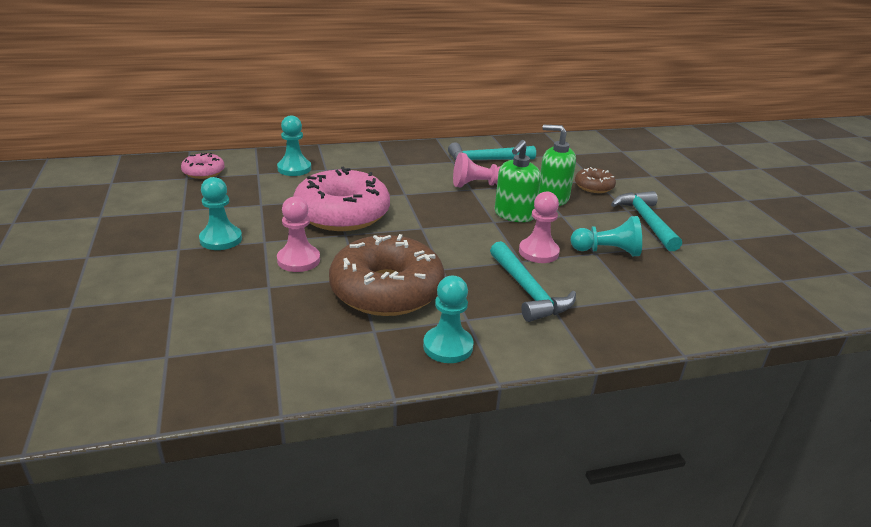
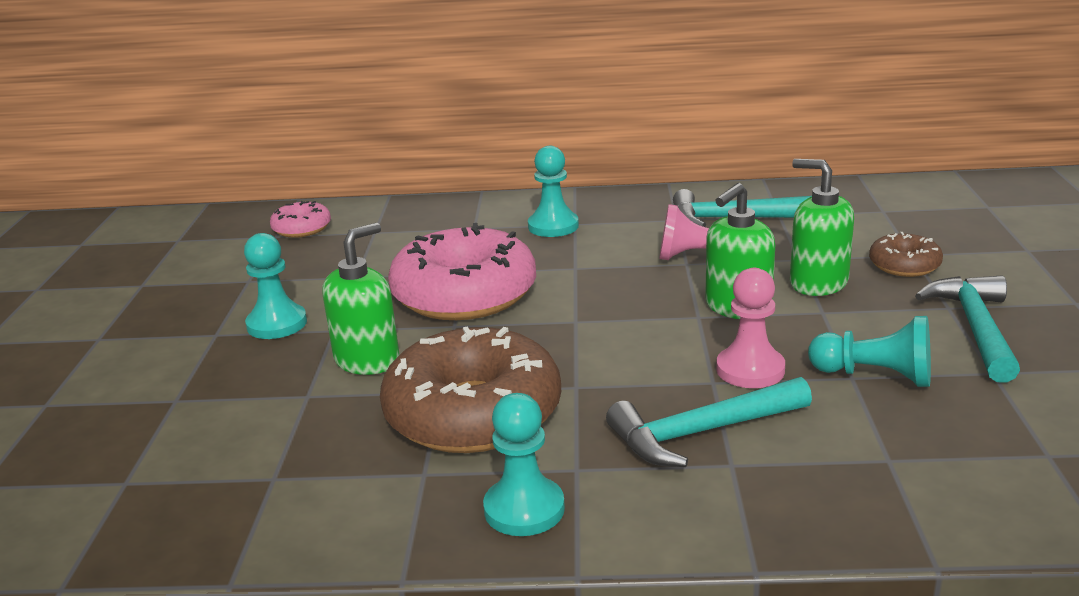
camera: 20 degrees right, 5 degrees down
turquoise pawn [277,115,311,176] -> turquoise pawn moved to [528,146,579,237]
pink pawn [277,196,320,272] -> green soap dispenser [322,223,400,375]
turquoise hammer [490,241,576,322] -> turquoise hammer turned 75 degrees clockwise [606,377,812,467]

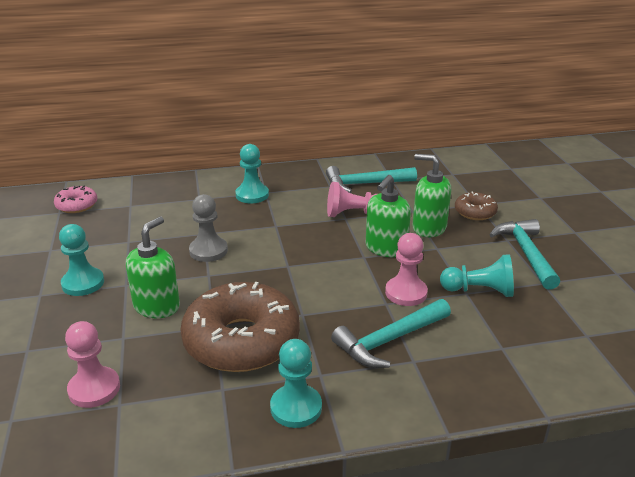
camera: 15 degrees left, 5 degrees up
pink donut [388,223,536,320] -> grey pawn [189,194,228,262]
none -> pink pawn [65,321,120,408]

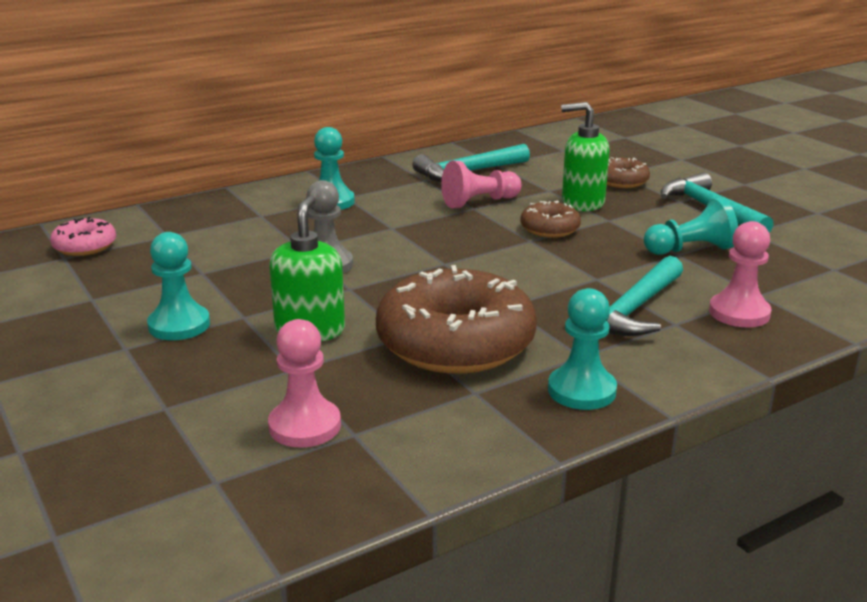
camera: 20 degrees left, 5 degrees down
green soap dispenser [366,175,411,257] -> brown donut [521,201,581,238]
pink pawn [385,233,428,306] -> pink pawn moved to [709,221,771,327]

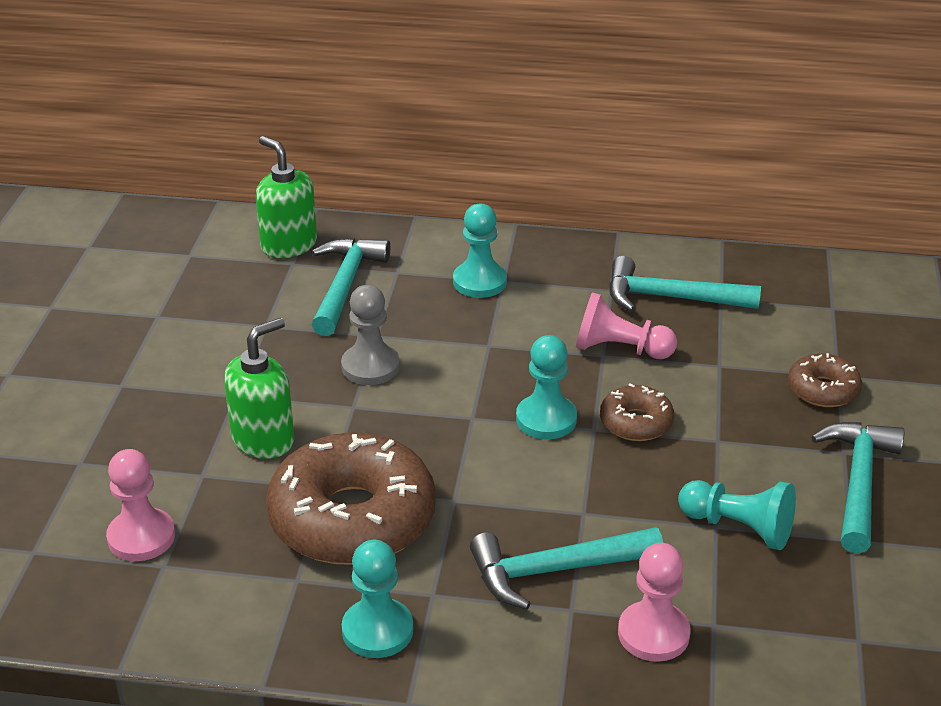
camera: 40 degrees right, 10 degrees up
pink donut [50,217,116,256] -> none
turquoise pawn [147,232,210,340] -> turquoise pawn moved to [516,335,577,439]
green soap dispenser [561,102,610,211] -> green soap dispenser moved to [256,136,317,258]
none -> turquoise hammer [312,237,390,336]

